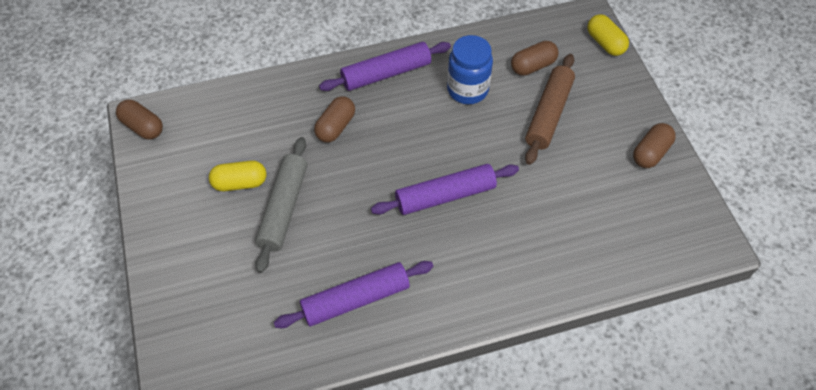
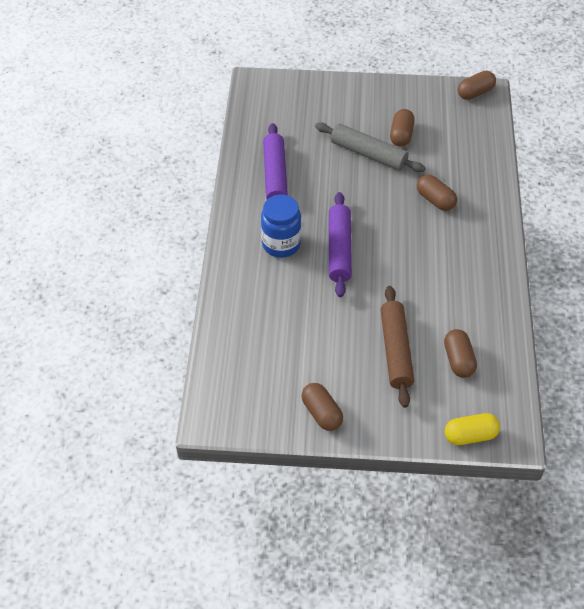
camera: 110 degrees right, 5 degrees down
yellow capsule [209,161,266,191] -> brown capsule [390,109,415,147]
purple rolling pin [319,42,451,91] -> none
blue jar [447,35,493,104] -> blue jar moved to [261,195,301,258]
brown rolling pin [525,54,575,165] -> brown rolling pin turned 45 degrees clockwise [380,286,414,408]

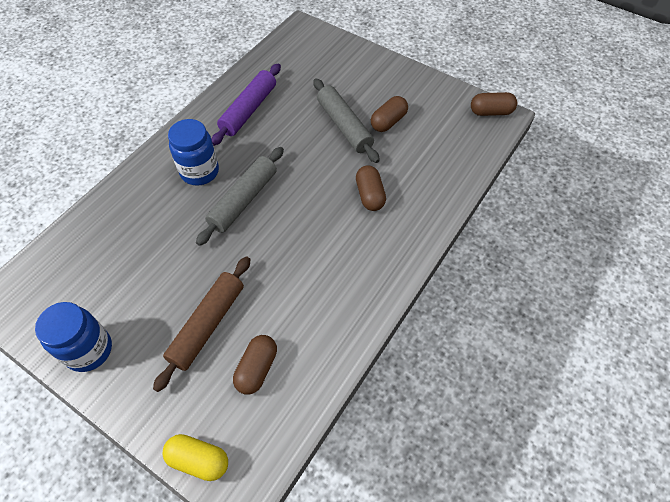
camera: 30 degrees right, 5 degrees up
brown capsule [301,383,343,431] -> blue jar [35,302,112,372]
purple rolling pin [329,192,352,297] -> grey rolling pin [196,147,284,246]

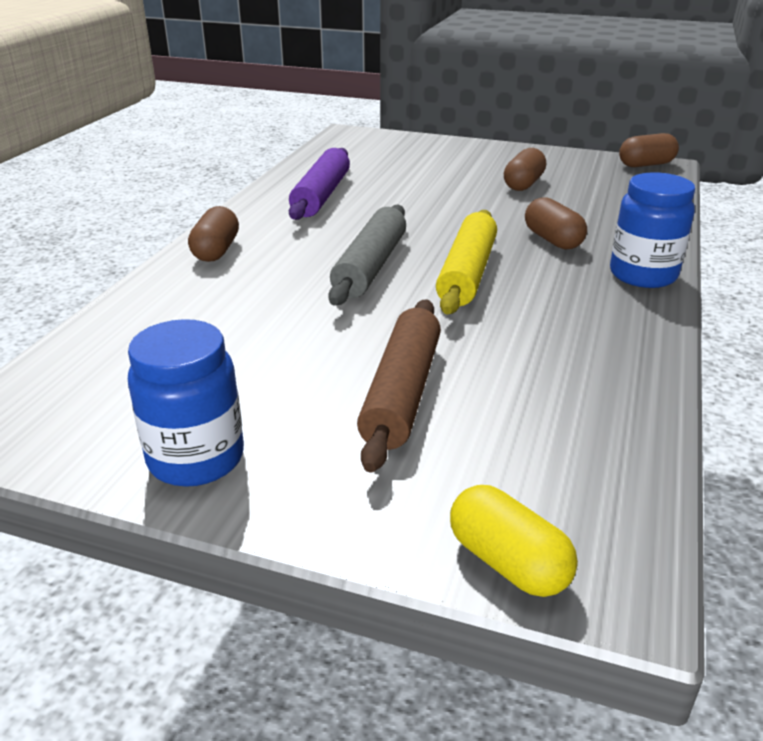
camera: 15 degrees left, 25 degrees down
yellow capsule [162,434,228,481] -> yellow capsule turned 45 degrees clockwise [450,485,578,597]
blue jar [168,119,219,186] -> blue jar moved to [610,172,695,288]
brown capsule [233,335,277,394] -> brown capsule moved to [188,206,239,262]
grey rolling pin [313,79,380,163] -> none
none -> yellow rolling pin [436,210,497,314]

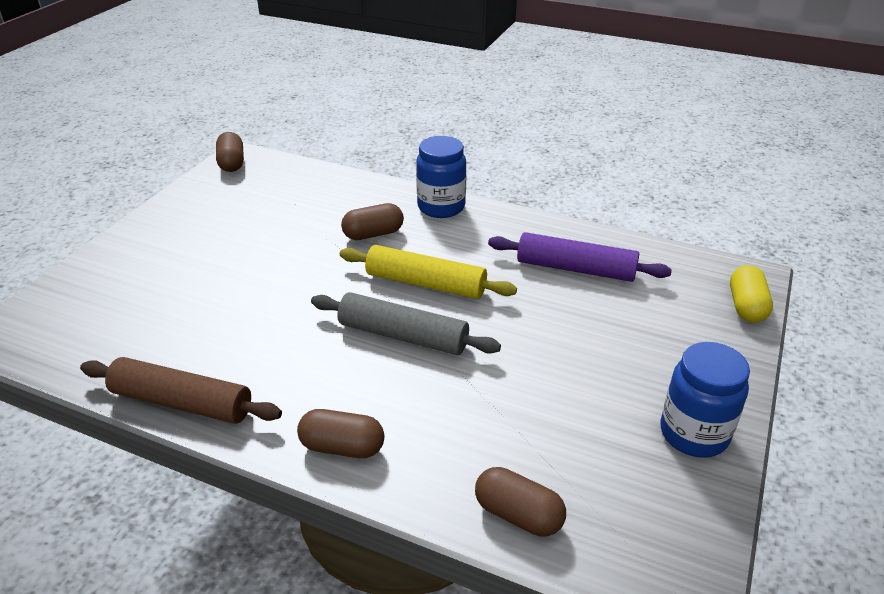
camera: 85 degrees left, 5 degrees up
purple rolling pin [289,148,350,220] -> purple rolling pin moved to [488,232,672,282]
brown rolling pin [357,299,441,472] -> brown rolling pin moved to [80,357,282,424]
yellow capsule [450,485,578,597] -> yellow capsule turned 45 degrees counterclockwise [730,265,773,323]
brown capsule [504,148,546,191] -> brown capsule moved to [475,467,566,536]

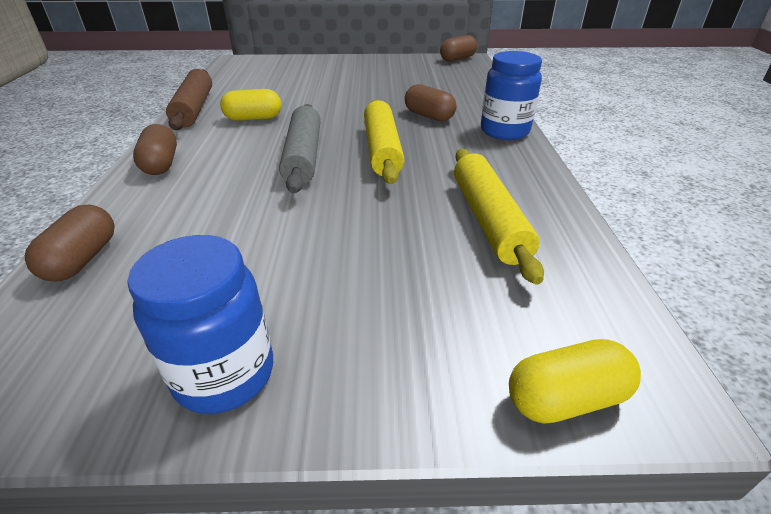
camera: 65 degrees right, 0 degrees up
purple rolling pin [488,232,672,282] -> yellow rolling pin [454,149,544,285]
none -> yellow capsule [220,89,281,121]

